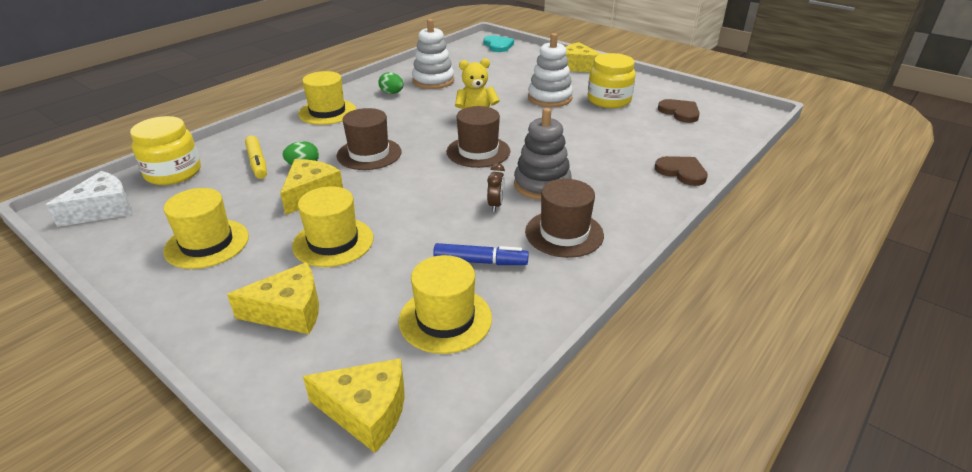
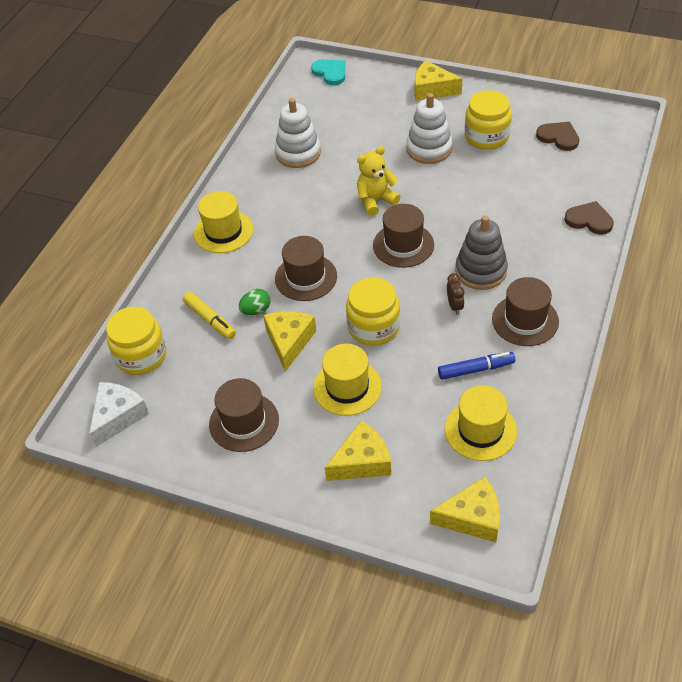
camera: 15 degrees left, 15 degrees up
yellow hat [163,188,249,269] -> brown hat [209,378,279,452]
green egg [379,72,404,94] -> none
none -> yellow jar [346,277,400,346]

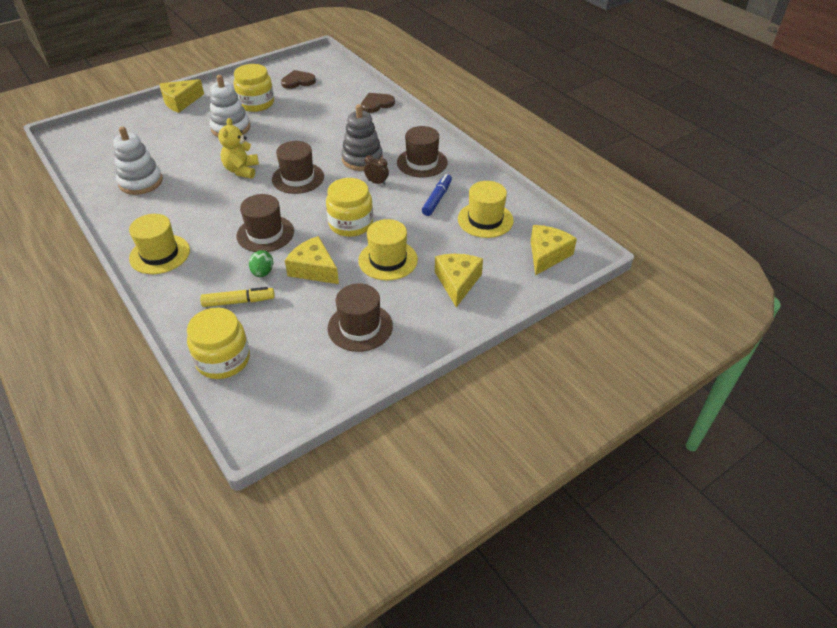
camera: 60 degrees left, 5 degrees down
white cheese [89,382,149,447] -> none
turquoise heart [311,59,345,85] -> none

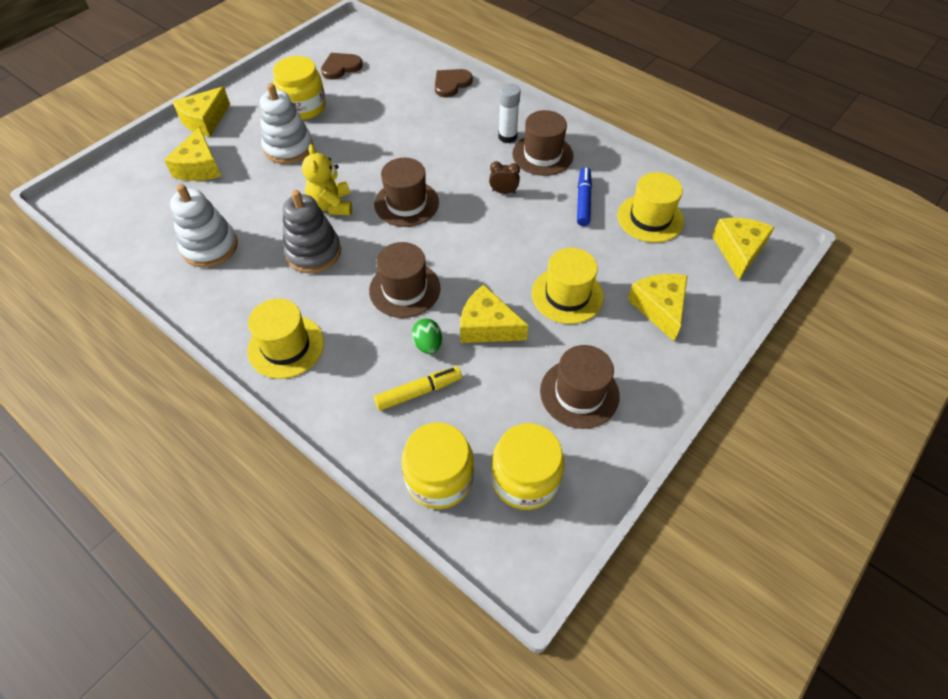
camera: 15 degrees left, 10 degrees up
yellow jar [326,178,373,237] -> yellow jar moved to [491,423,564,510]
grey stacking toy [341,104,383,171] -> grey stacking toy moved to [283,190,341,273]
none -> yellow cheese [164,127,221,181]
none -> white glue stick [498,83,521,143]

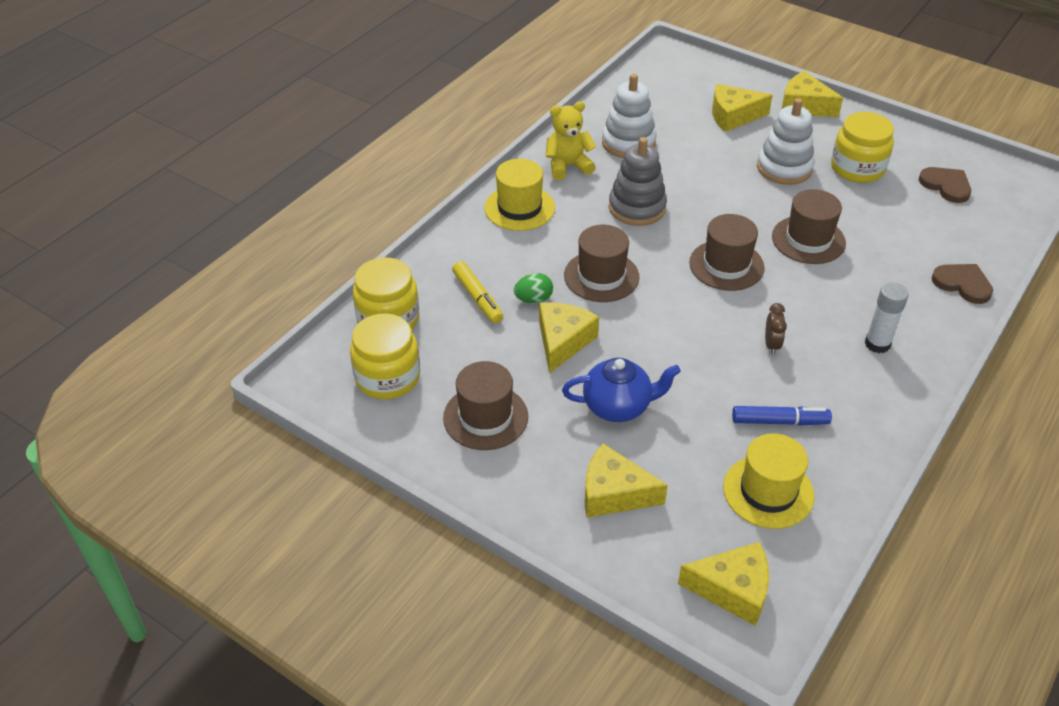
camera: 85 degrees right, 10 degrees down
yellow teddy bear [302,144,352,215] -> yellow teddy bear moved to [546,101,596,180]
brown hat [512,110,573,176] -> brown hat moved to [772,189,846,264]
yellow hat [532,248,604,324] -> blue teapot [562,358,681,422]
yellow cheese [628,274,687,341] -> yellow cheese turned 150 degrees counterclockwise [585,443,668,518]

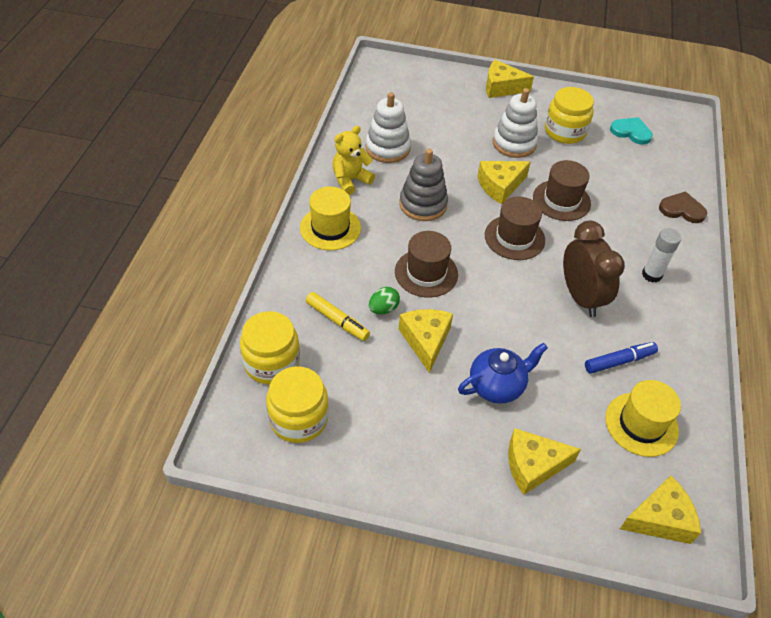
camera: 25 degrees left, 5 degrees up
brown hat [443,361,528,450] -> none
yellow cheese [712,84,773,132] -> yellow cheese moved to [477,161,531,204]
brown clock [765,303,787,355] -> brown clock [563,221,625,317], size x2.29
brown heart [919,167,971,203] -> turquoise heart [610,117,653,145]

